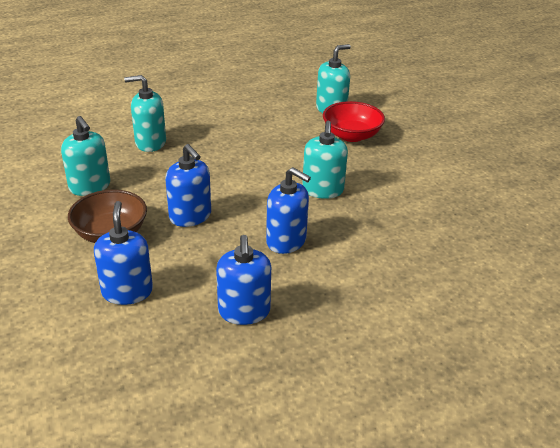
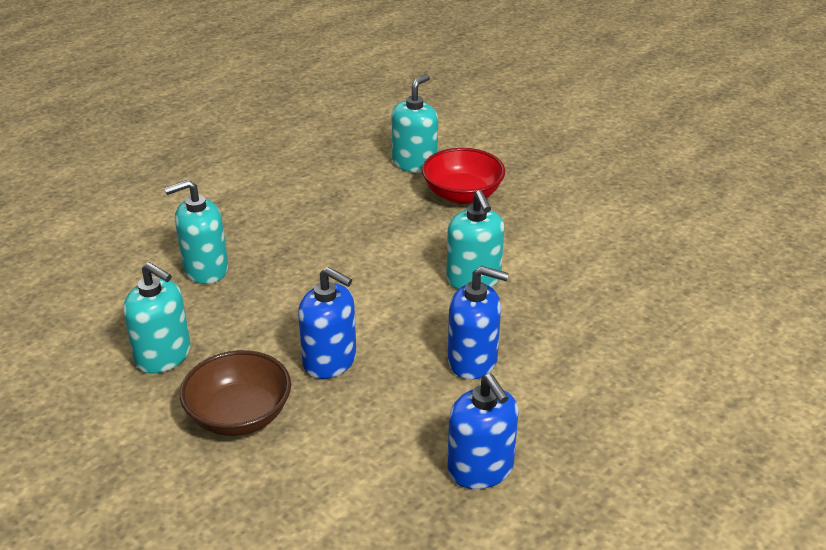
camera: 20 degrees left, 0 degrees up
blue soap dispenser [94,201,153,305] -> none

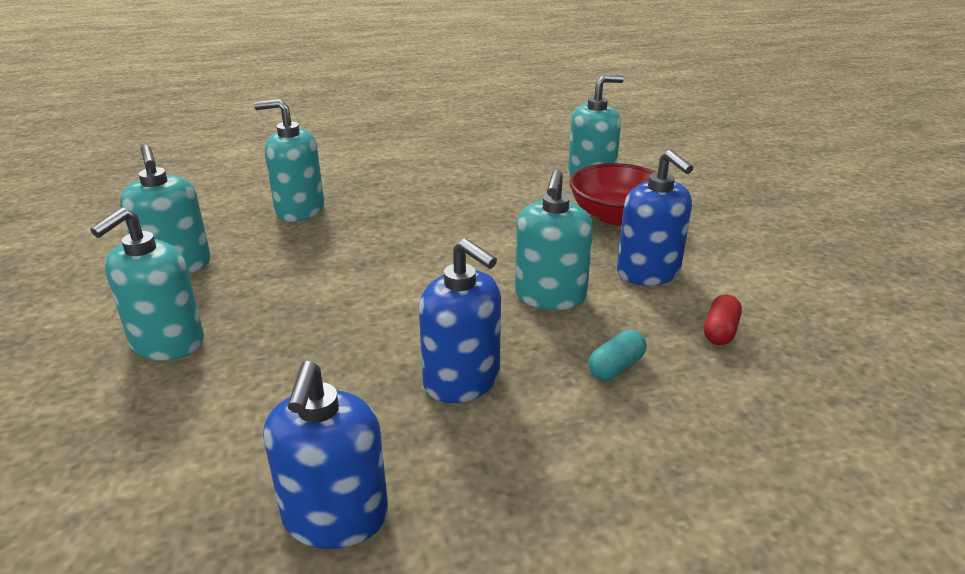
camera: 30 degrees right, 5 degrees down
brown bowl [180,350,291,436] -> turquoise soap dispenser [90,207,204,361]
blue soap dispenser [298,267,356,379] -> blue soap dispenser moved to [617,150,694,286]
none -> turquoise capsule [588,330,647,380]
none -> red capsule [704,294,742,345]

